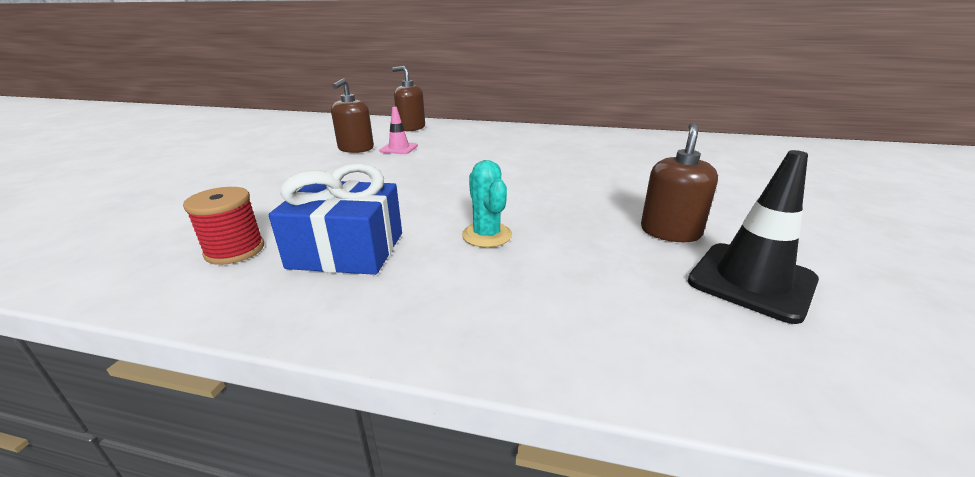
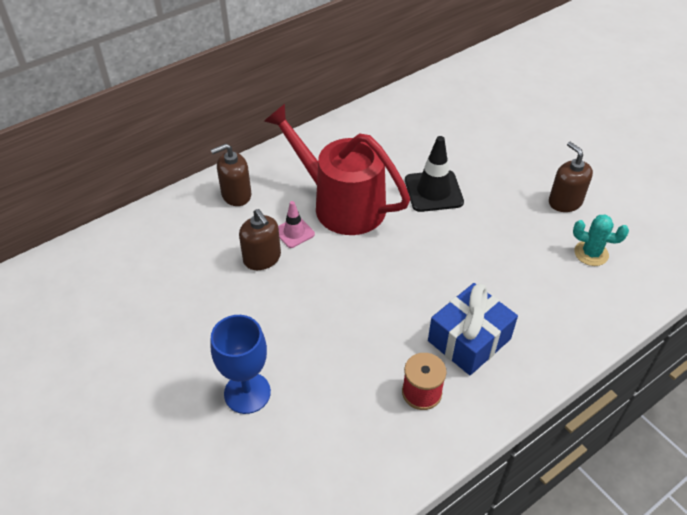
camera: 50 degrees left, 20 degrees up
turquoise cactus [462,160,512,247] -> turquoise cactus moved to [573,215,629,266]
black traffic cone [688,150,819,324] -> black traffic cone moved to [405,136,464,212]
none -> blue goblet [211,315,271,414]
none -> red watering can [264,104,410,235]

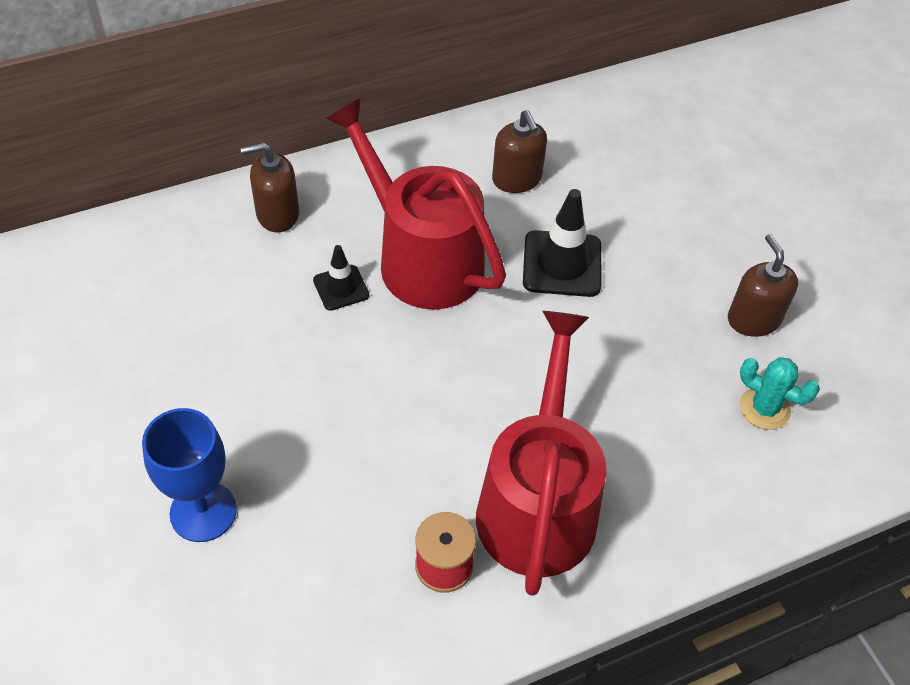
camera: 10 degrees right, 5 degrees up
brown soap dispenser [239,209,281,270] -> brown soap dispenser moved to [492,110,547,193]
pink traffic cone [278,201,315,248] -> black traffic cone [313,245,369,311]
blue gift [428,283,518,375] -> red watering can [476,311,606,596]

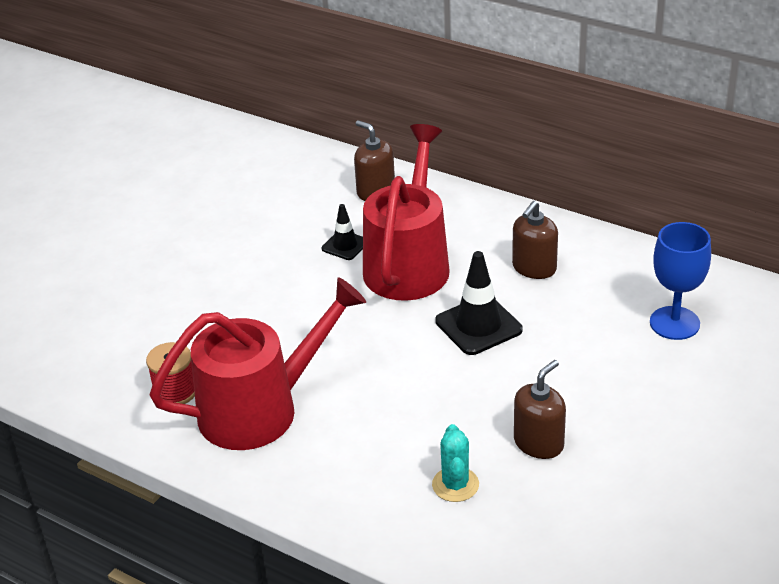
camera: 60 degrees right, 15 degrees down
blue goblet [142,408,237,542] -> blue goblet moved to [650,222,711,340]

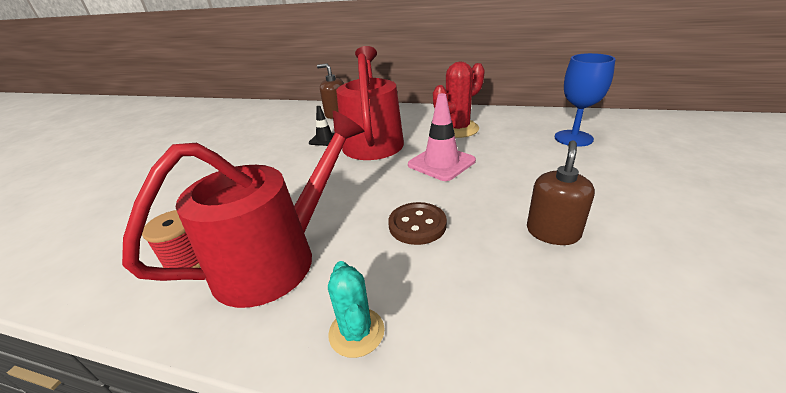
camera: 15 degrees left, 5 degrees down
turquoise cactus [432,424,479,502] -> turquoise cactus moved to [328,261,385,358]
black traffic cone [435,251,523,355] -> pink traffic cone [408,93,476,181]
brown soap dispenser [512,201,558,279] -> red cactus [433,62,485,138]
none -> brown button [388,202,447,245]

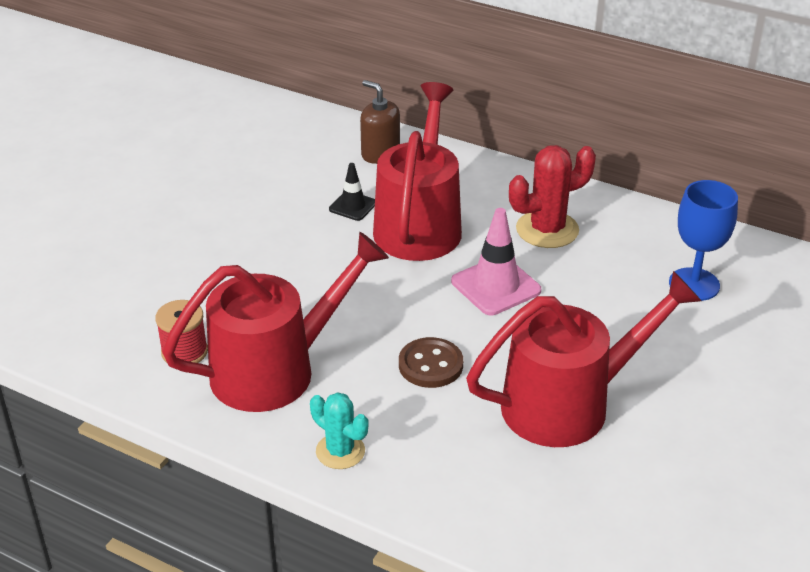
camera: 10 degrees right, 5 degrees up
turquoise cactus [328,261,385,358] -> turquoise cactus turned 45 degrees counterclockwise [310,392,368,469]
brown soap dispenser [527,140,595,245] -> red watering can [466,271,701,447]

